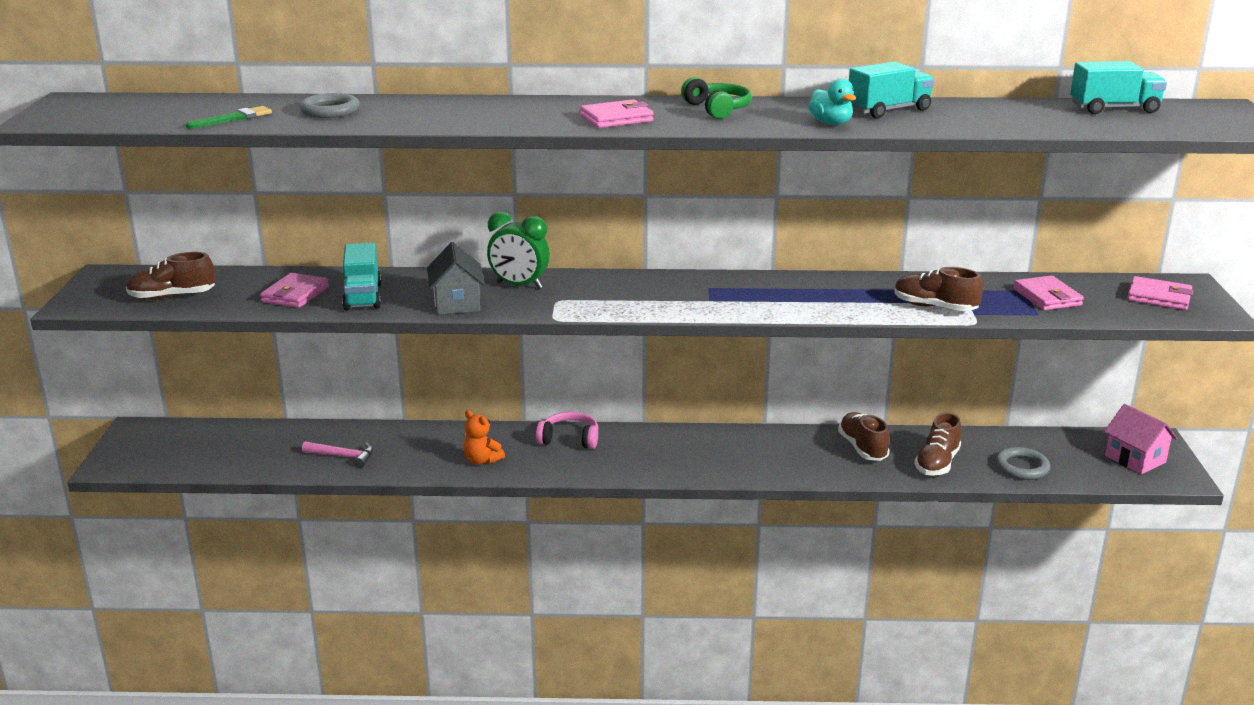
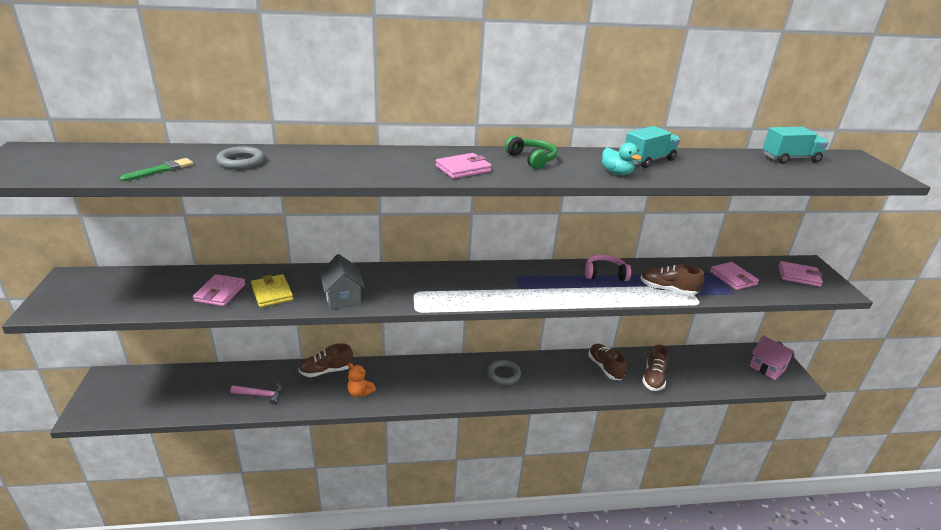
camera: 10 degrees left, 5 degrees up
brown shoe [126,252,215,300] -> brown shoe moved to [299,343,353,377]
turquoise truck [342,243,382,310] -> yellow wallet [251,274,293,308]
green clock [487,212,550,289] -> none
pink headphones [536,412,598,449] -> pink headphones moved to [585,254,631,281]
grey ring [995,447,1050,480] -> grey ring moved to [487,360,521,385]

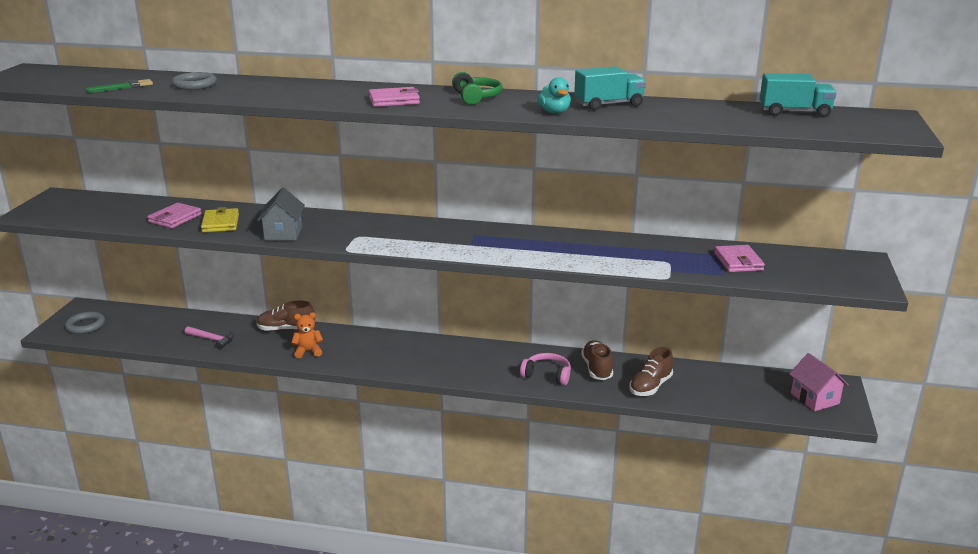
camera: 20 degrees right, 5 degrees down
orange teddy bear [347,363,376,398] -> orange teddy bear turned 120 degrees clockwise [291,312,323,358]
grey ring [487,360,521,385] -> grey ring moved to [65,312,105,334]
pink headphones [585,254,631,281] -> pink headphones moved to [520,353,571,385]
brown shoe [640,264,704,296] -> none
pink wallet [778,261,823,287] -> none

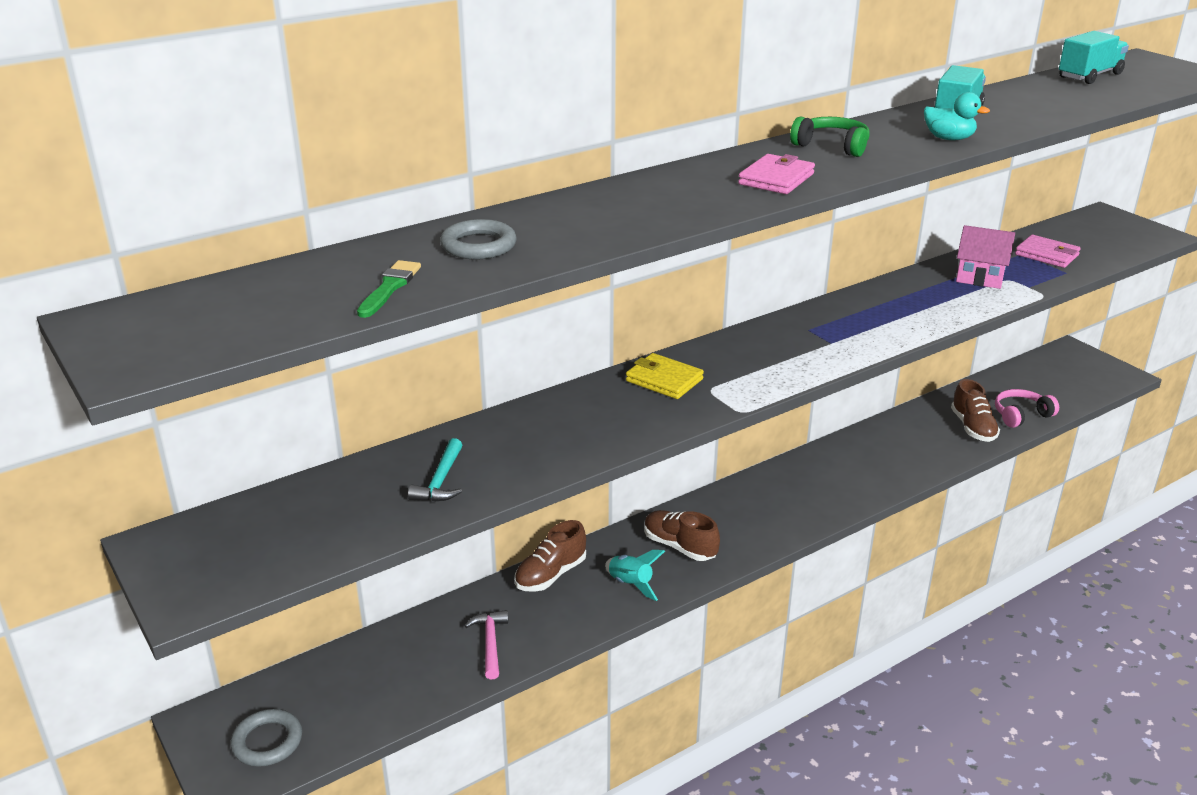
camera: 45 degrees left, 5 degrees up
pink wallet [147,203,202,228] -> turquoise hammer [408,438,462,502]
pink hammer [185,326,234,349] -> pink hammer turned 75 degrees counterclockwise [465,610,508,680]
yellow wallet [201,207,239,233] -> yellow wallet moved to [626,353,704,399]
grey house [257,187,305,241] -> none
orange teddy bear [291,312,323,358] -> turquoise rocket [605,550,665,601]
pink headphones [520,353,571,385] -> pink headphones moved to [995,389,1059,428]
brown shoe [581,340,613,380] -> brown shoe moved to [645,510,720,561]
pink house [789,353,849,411] -> pink house moved to [956,225,1015,289]

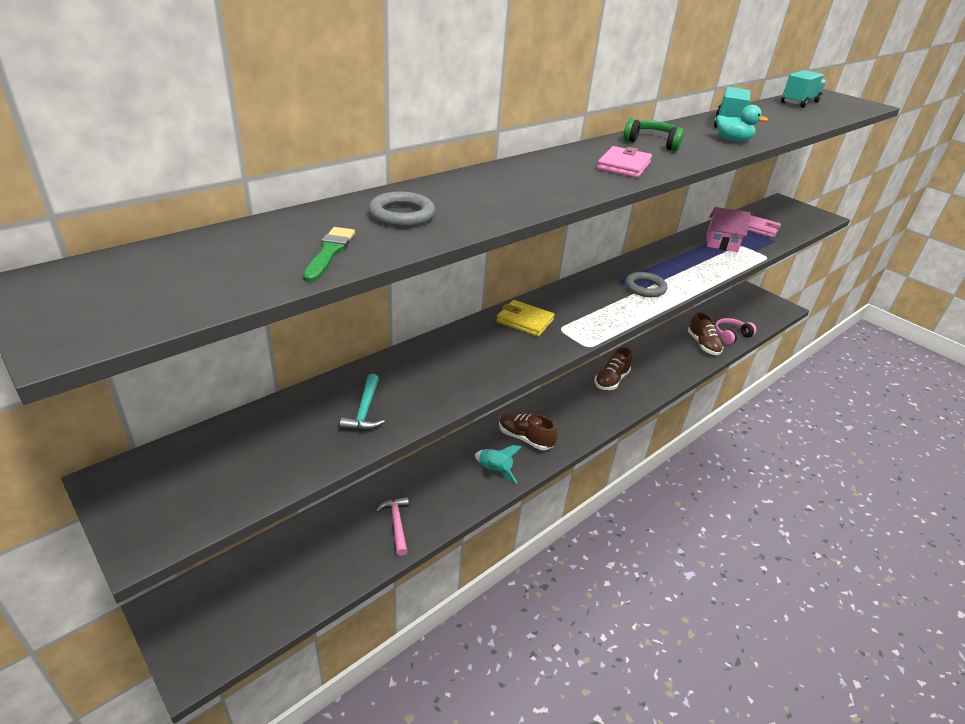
camera: 10 degrees left, 5 degrees up
grey ring [231,709,302,767] -> grey ring moved to [625,272,667,297]
brown shoe [515,520,586,592] -> brown shoe moved to [595,347,632,390]

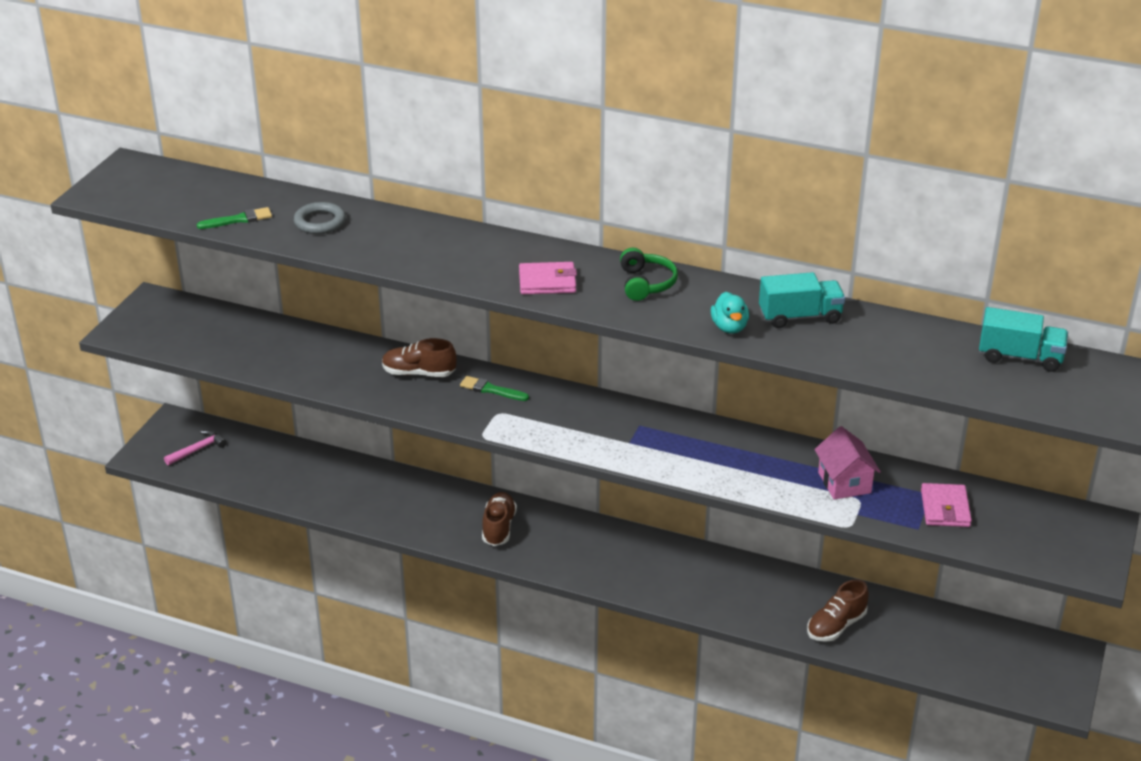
camera: 65 degrees right, 0 degrees up
turquoise hammer [340,374,385,431] -> none
pink hammer [376,497,409,556] -> pink hammer moved to [164,430,227,465]
turquoise rocket [475,445,522,483] -> none
yellow wallet [496,300,555,337] -> green brush [460,376,529,401]
brown shoe [595,347,632,390] -> brown shoe moved to [382,338,457,377]
grey ring [625,272,667,297] -> none
pink headphones [715,318,757,345] -> none

